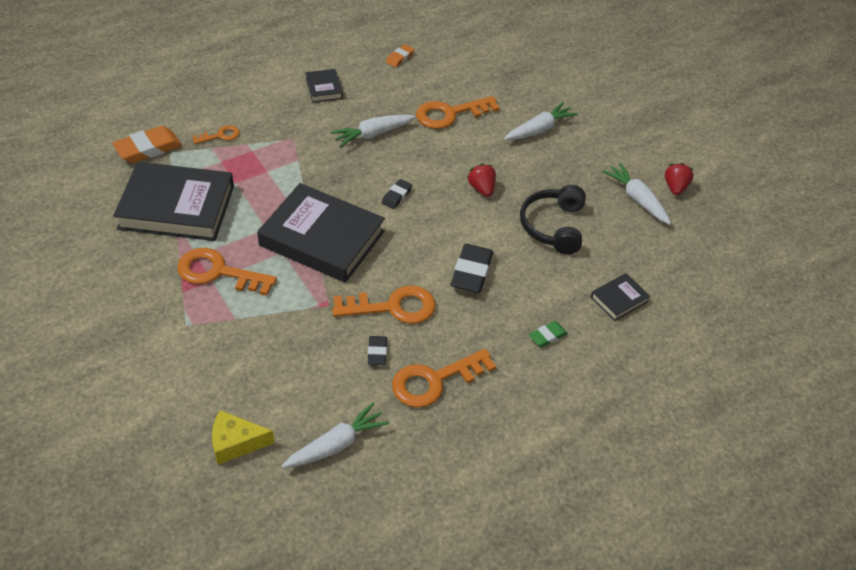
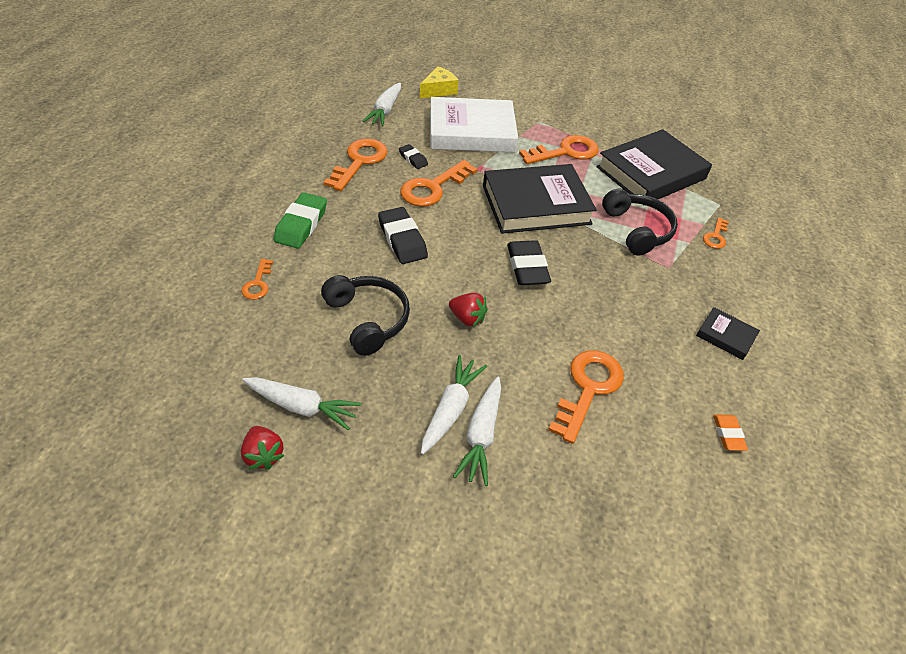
camera: 140 degrees right, 0 degrees up
orange eraser [112,126,182,163] -> none
white carrot [331,115,416,147] -> white carrot moved to [421,355,487,455]
black eraser [382,179,412,209] -> black eraser [507,240,551,285], size x1.82
green eraser [529,321,568,347] -> green eraser [273,192,327,249], size x1.82
black book [591,273,650,321] -> orange key [241,259,273,300]
none -> white book [430,97,518,152]
none -> black headphones [602,189,678,256]

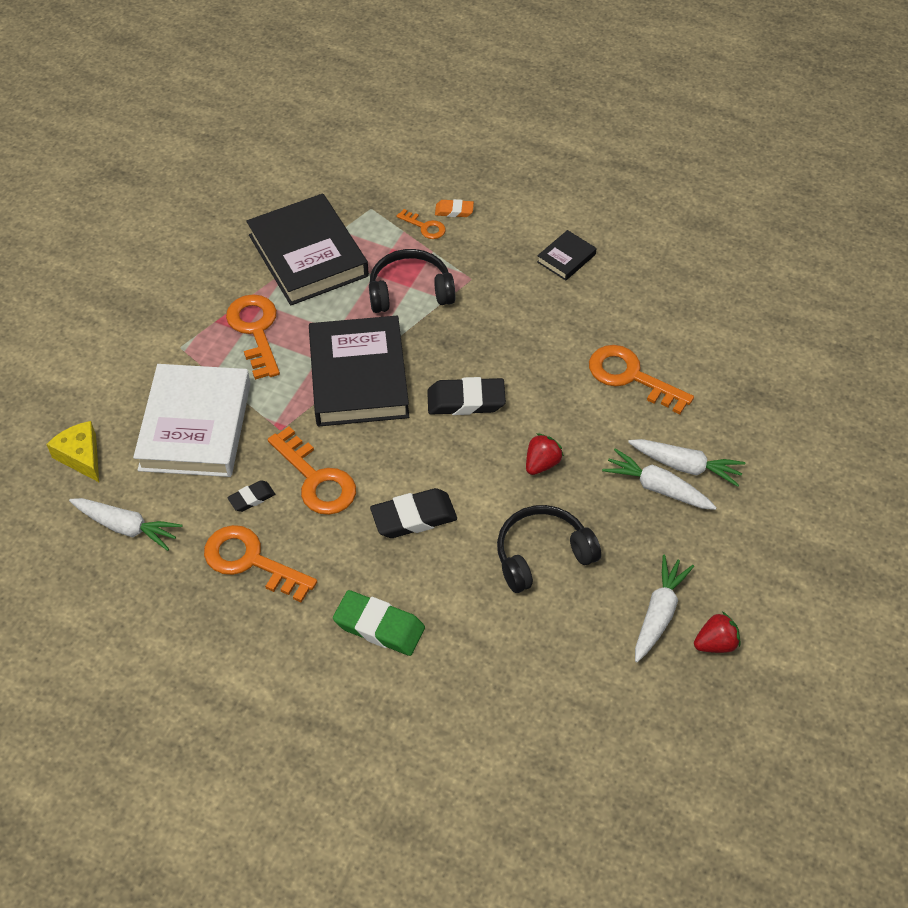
camera: 80 degrees left, 5 degrees up
orange key [241,259,273,300] -> none
orange eraser [713,414,748,451] -> orange eraser moved to [435,199,474,217]

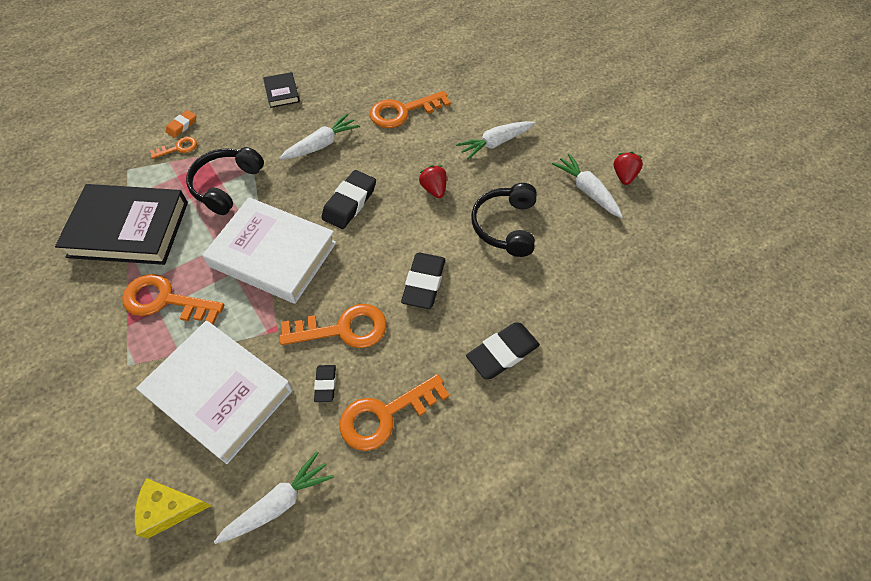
camera: 60 degrees left, 5 degrees up
black book [309,316,409,427] -> white book [202,197,336,304]
green eraser [333,590,425,656] -> black eraser [466,322,540,379]
white carrot [628,439,745,487] -> white carrot moved to [279,114,360,160]

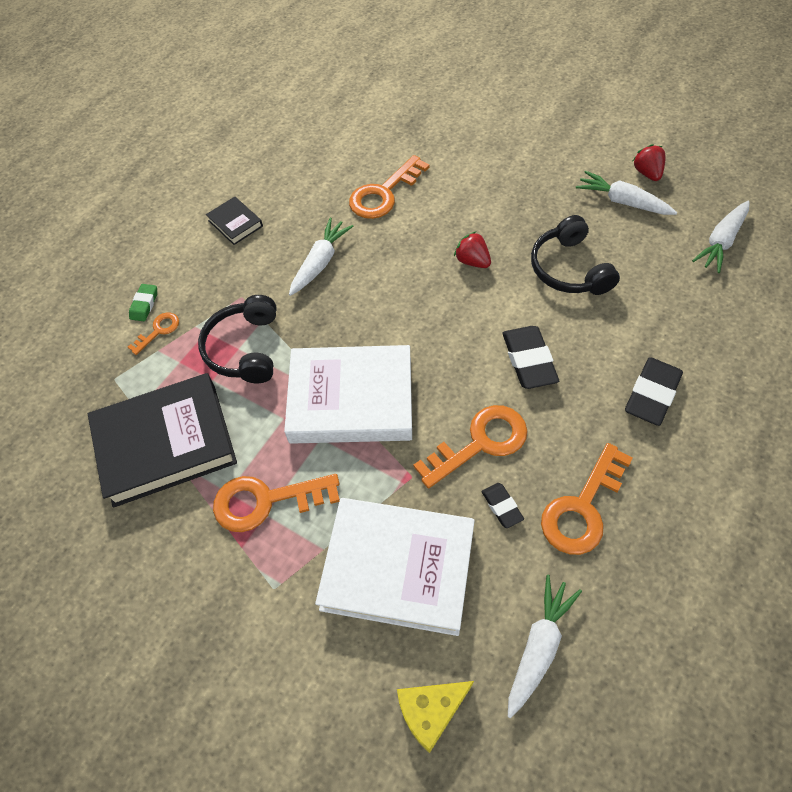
camera: 20 degrees left, 0 degrees up
orange eraser [165,110,196,138] -> green eraser [129,284,157,321]
black eraser [321,170,376,229] -> none
white carrot [456,121,535,160] -> white carrot moved to [692,201,749,273]

